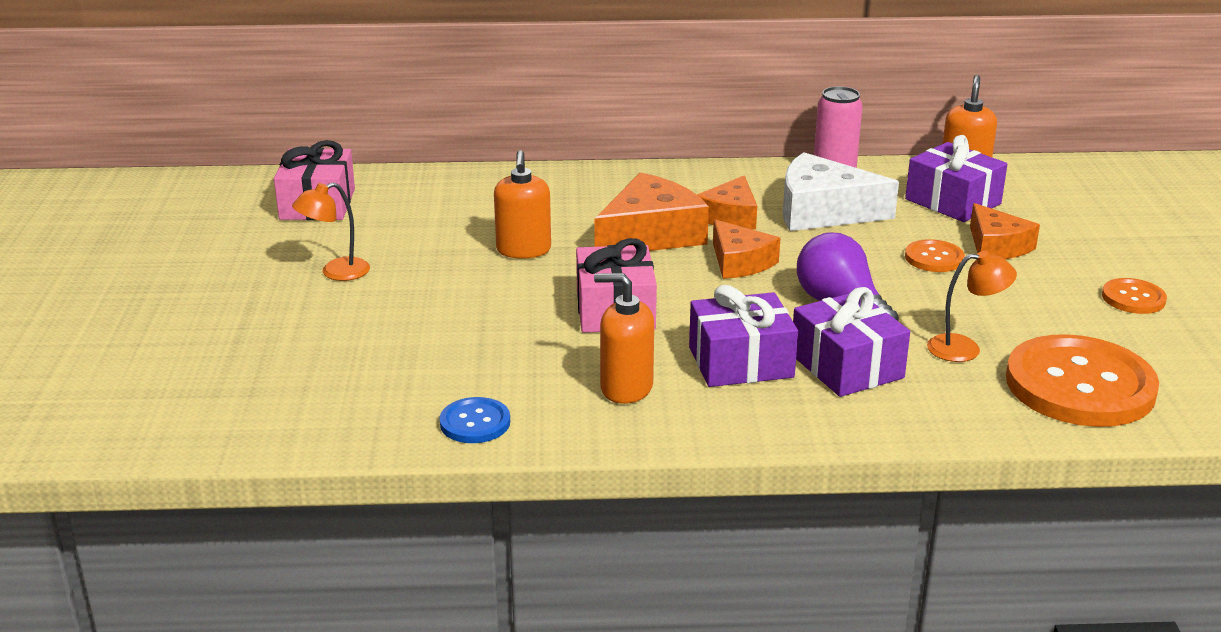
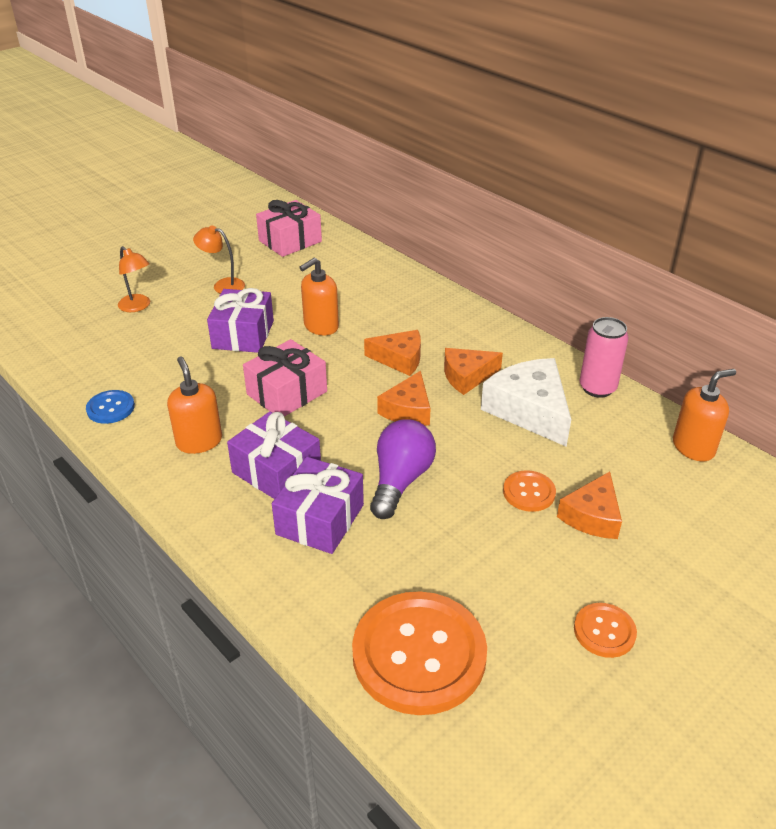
camera: 50 degrees right, 10 degrees up
orange cheese [594,172,709,251] -> orange cheese [364,330,421,376], size x0.64
purple gift [905,135,1007,222] -> purple gift moved to [207,288,274,353]
orange lamp [927,251,1017,362] -> orange lamp moved to [118,246,150,312]

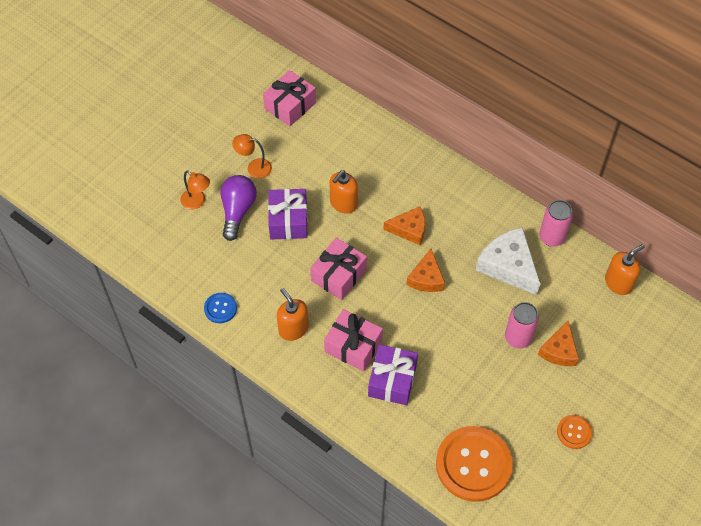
camera: 10 degrees left, 20 degrees up
purple gift [227,412,321,499] -> pink gift [324,309,383,372]
purple light bulb [370,419,436,519] -> purple light bulb moved to [220,175,257,241]
orange cheese [444,348,503,395] -> none
orange button [503,470,556,512] -> pink can [505,302,539,349]

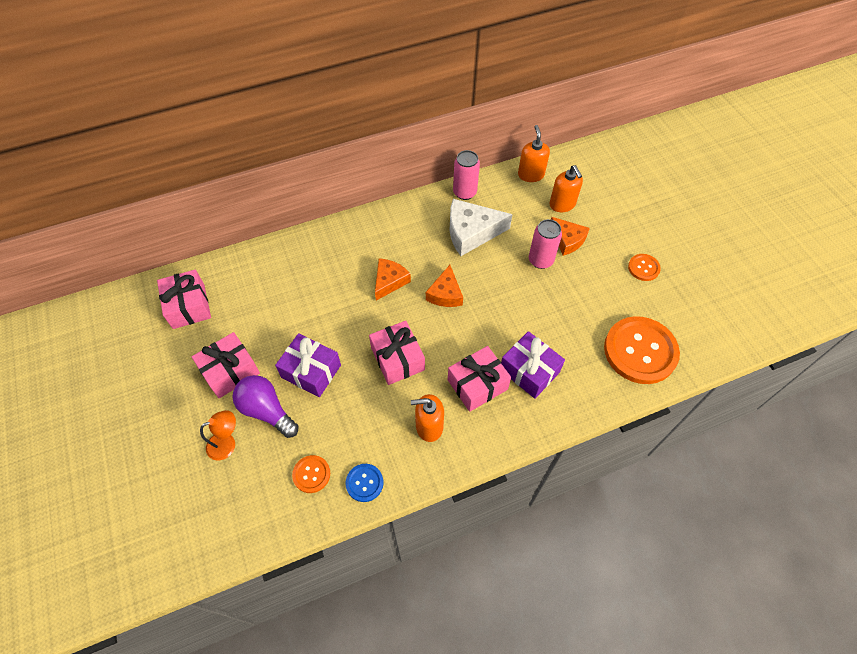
camera: 60 degrees left, 0 degrees up
orange lamp [232,134,272,179] -> pink gift [192,332,260,398]
orange soap dispenser [329,170,358,214] -> orange soap dispenser moved to [549,165,583,212]
orange cheese [406,249,445,292] -> orange cheese turned 60 degrees clockwise [426,265,463,307]
none -> orange button [292,455,330,493]

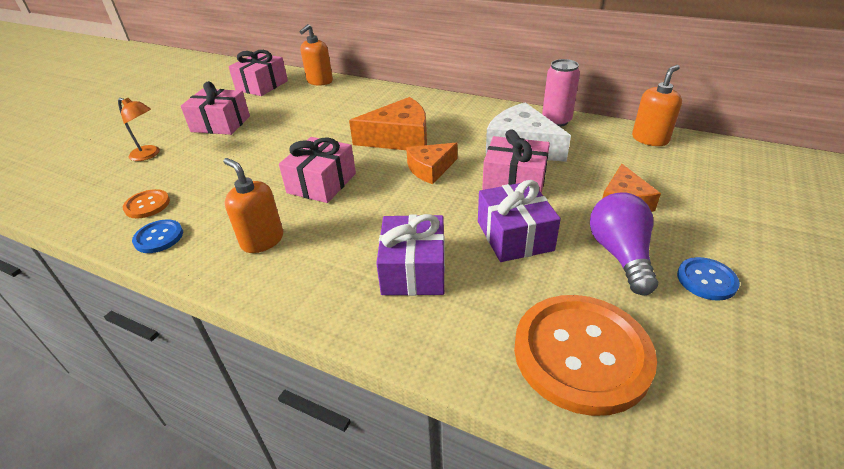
camera: 50 degrees right, 20 degrees down
purple light bulb [232,375,299,438] -> purple light bulb moved to [590,193,658,296]
purple gift [275,333,341,397] -> purple gift moved to [478,180,561,262]
orange cheese [375,258,411,301] -> orange cheese [349,97,427,150], size x1.57
pink gift [448,346,511,412] -> pink gift moved to [482,129,550,194]
pink can [529,219,562,269] -> none
orange soap dispenser [549,165,583,212] -> orange soap dispenser moved to [300,24,333,86]
orange button [628,254,661,281] -> blue button [677,257,740,301]

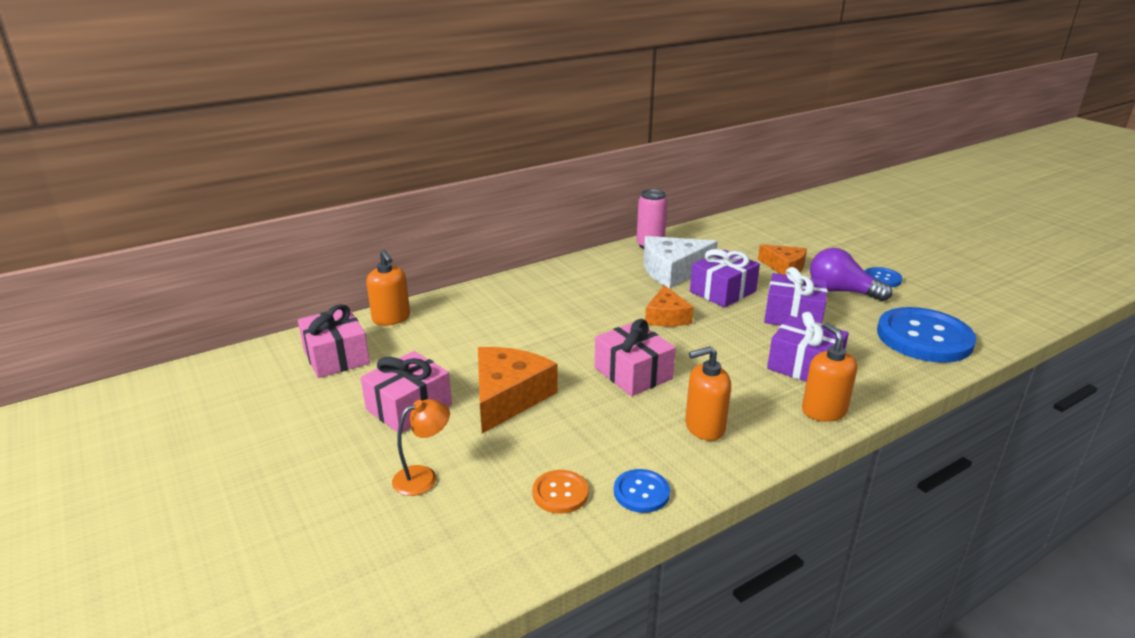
camera: 60 degrees left, 10 degrees down
orange cheese [349,97,427,150] -> orange cheese moved to [478,347,558,433]
pink gift [482,129,550,194] -> purple gift [690,249,760,308]
orange button [514,295,657,416] -> blue button [877,307,977,363]
orange soap dispenser [632,65,682,146] -> orange soap dispenser moved to [802,323,857,422]

